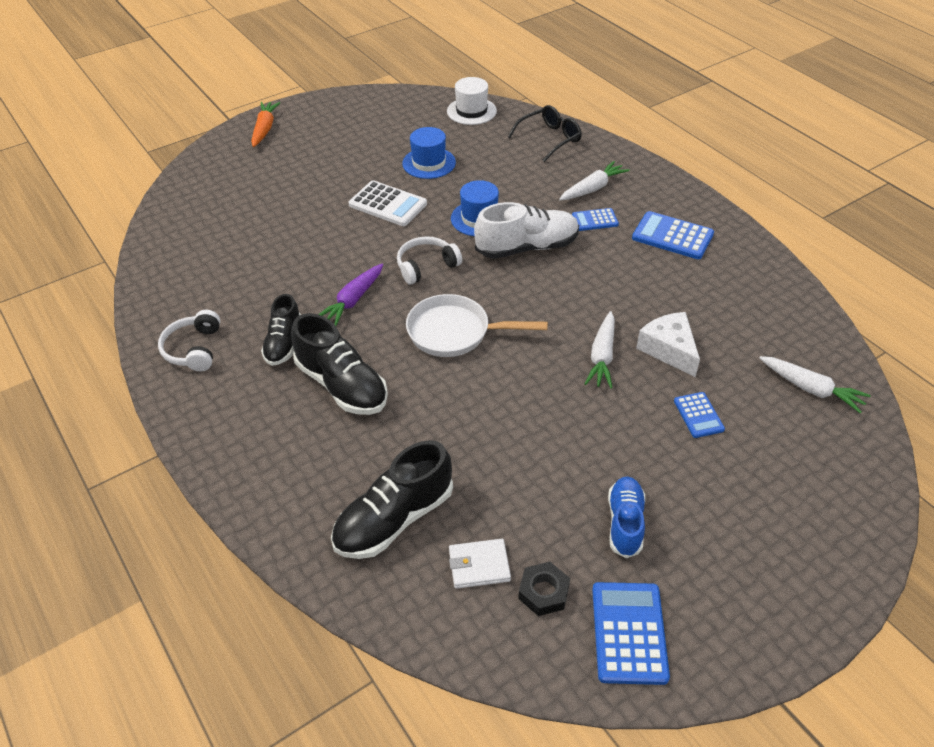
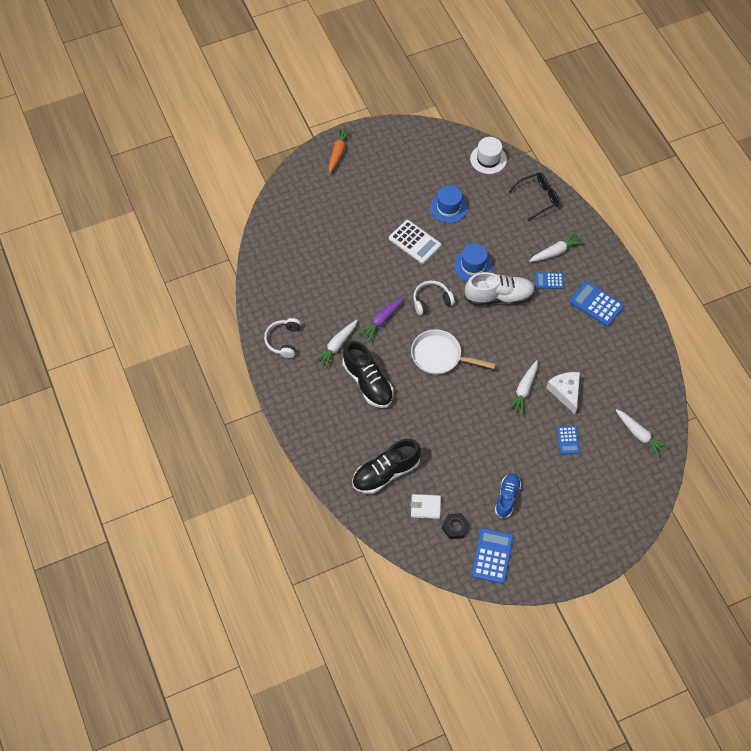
camera: 10 degrees right, 15 degrees up
black shoe [261,294,301,366] -> white carrot [314,320,357,368]

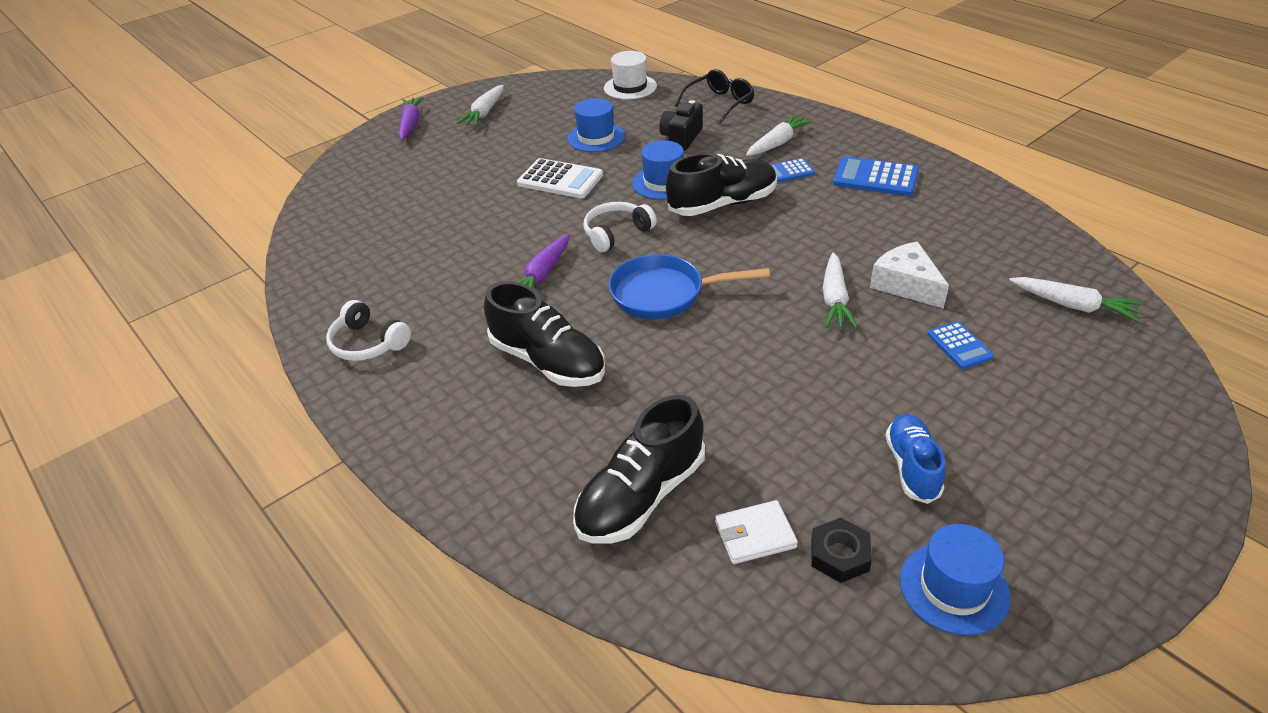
camera: 15 degrees left, 20 degrees down
white headphones [264,318,301,358] -> white headphones turned 45 degrees counterclockwise [326,300,411,361]
white carrot [314,320,357,368] -> white carrot moved to [456,85,504,126]
orange carrot [328,127,351,174] -> purple carrot [399,97,424,140]
white pan [411,329,496,375] -> blue pan [609,254,770,319]
white shoe [464,272,535,306] -> black shoe [666,153,777,216]
blue calculator [471,528,514,584] -> blue hat [900,524,1011,635]
none -> black camera [659,100,703,150]

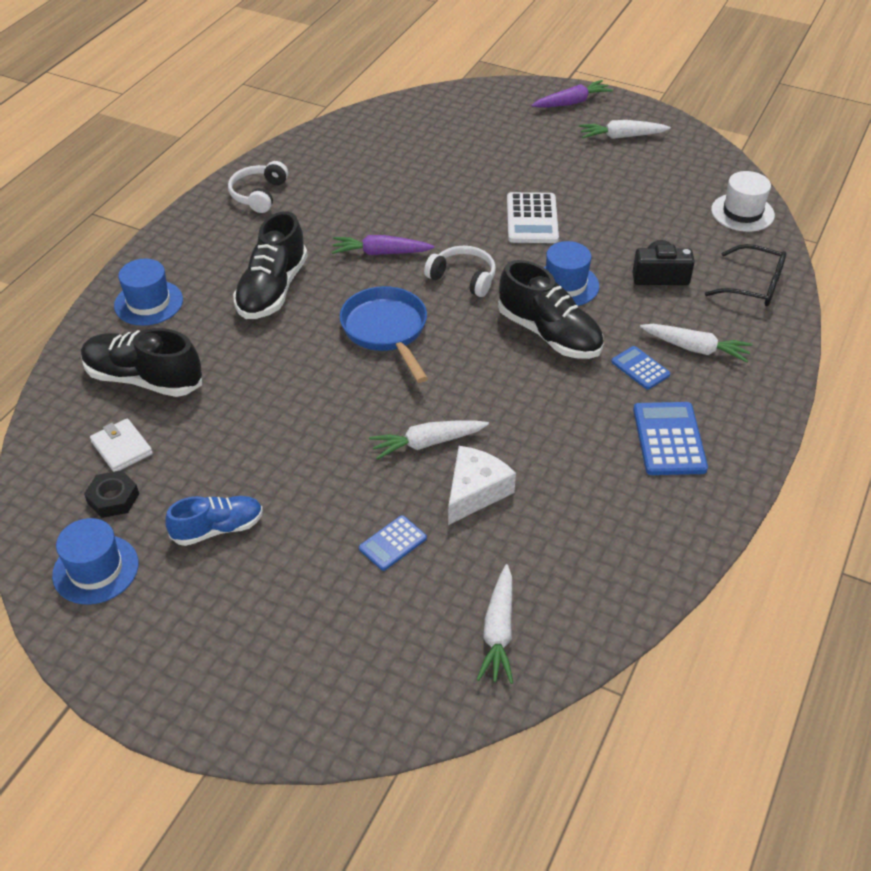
camera: 65 degrees right, 5 degrees up
blue hat [567,98,625,152] -> blue hat moved to [114,259,183,326]

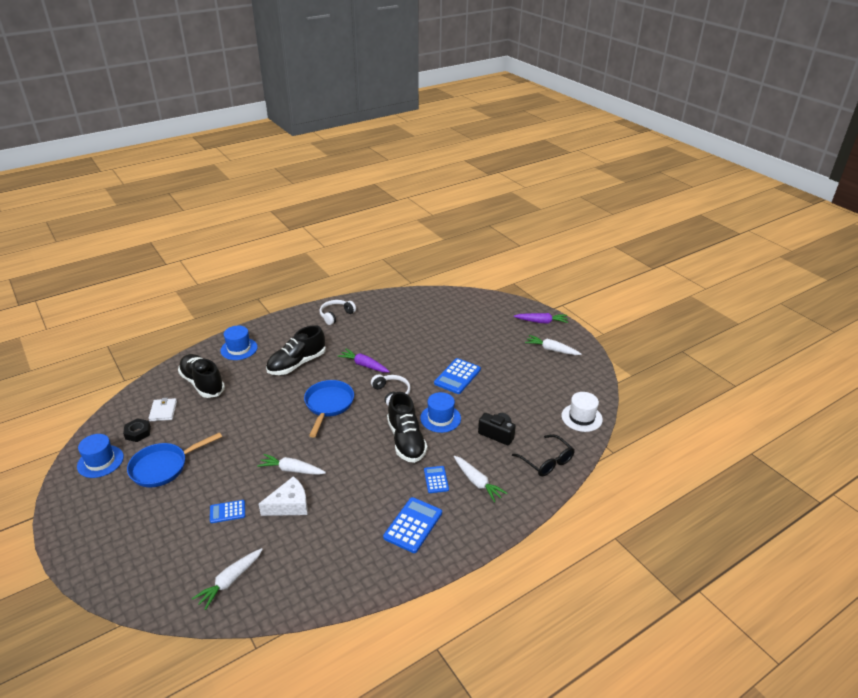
camera: 30 degrees right, 10 degrees down
blue shoe [165,496,263,546] -> blue pan [127,432,222,487]
white calculator [507,192,559,243] -> blue calculator [434,358,481,394]

